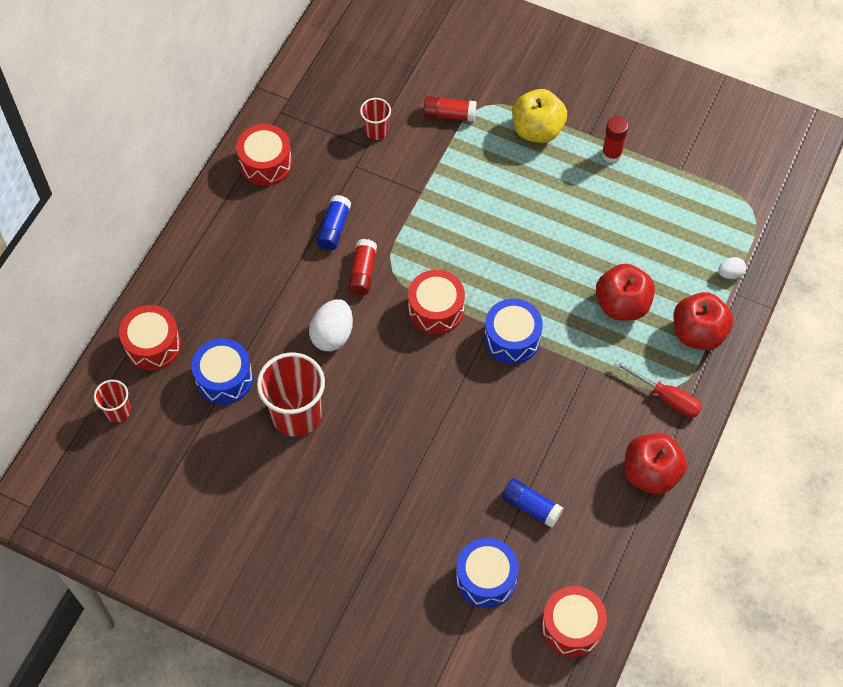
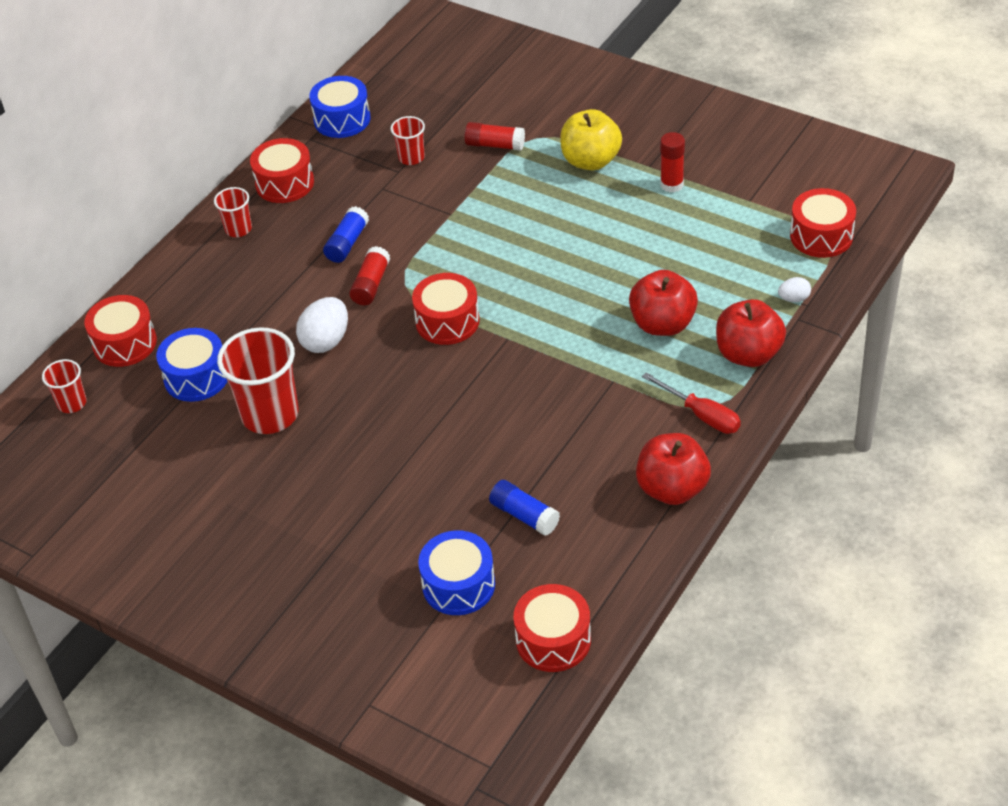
camera: 10 degrees right, 15 degrees down
blue drum [484,299,543,364] -> blue drum moved to [309,76,370,138]
none -> red cup [214,187,252,237]
none -> red drum [790,188,856,258]

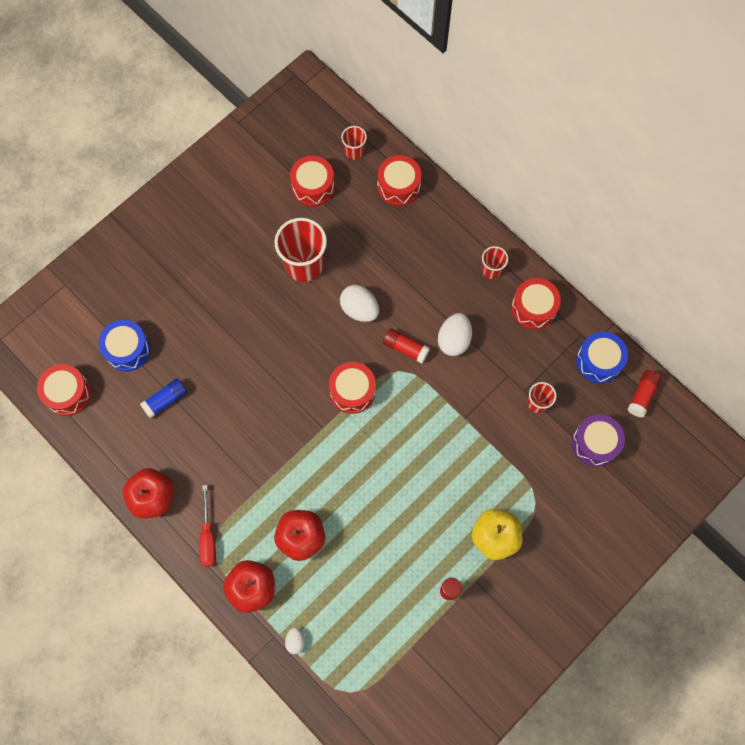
camera: 100 degrees right, 25 degrees up
blue drum [156,328,227,402] -> none
blue glue stick [323,206,369,263] -> white egg [438,313,472,356]
red glue stick [464,122,525,151] -> red glue stick moved to [627,370,662,417]
red screwdriver [642,372,741,434] -> red screwdriver turned 60 degrees counterclockwise [199,485,216,567]
red drum [790,188,856,258] -> red drum moved to [290,156,335,206]
none -> purple drum [572,415,625,467]

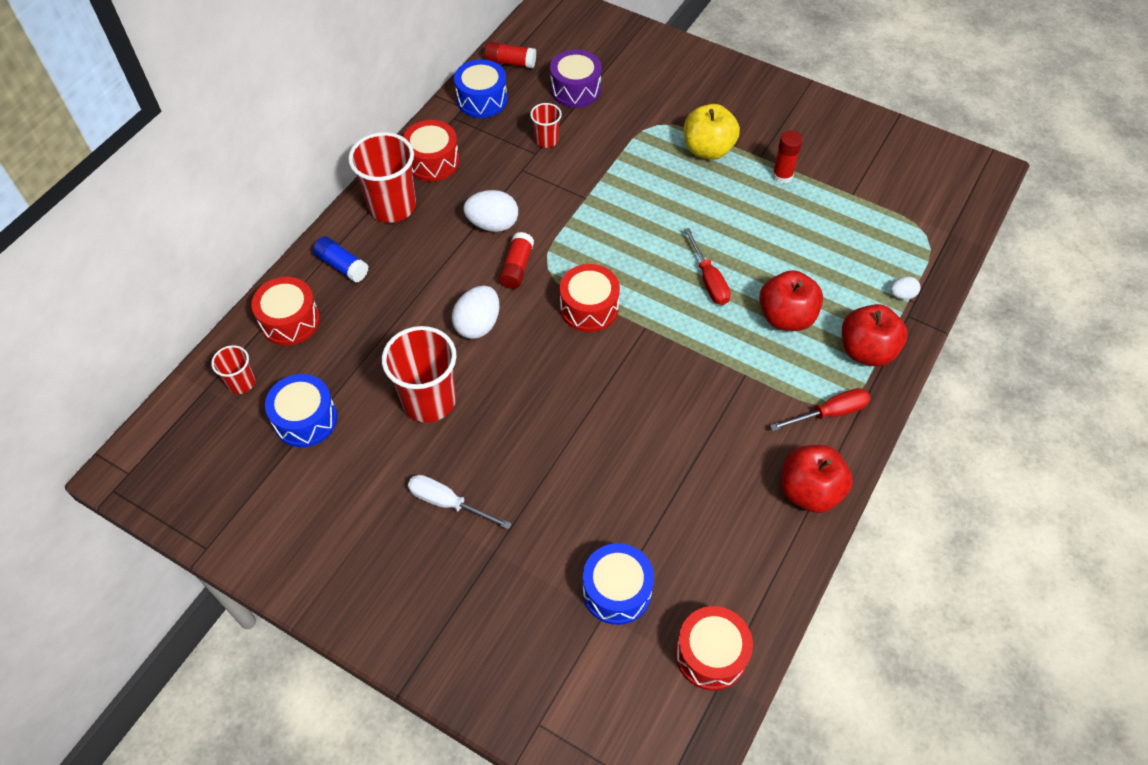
camera: 105 degrees left, 15 degrees down
blue glue stick [140,378,187,418] -> blue glue stick moved to [313,236,368,283]
red drum [290,156,335,206] -> blue drum [265,374,337,447]
red cup [482,246,508,279] -> red cup [348,132,416,223], size x1.93
none -> white screwdriver [408,475,511,529]
none -> red screwdriver [684,228,731,305]

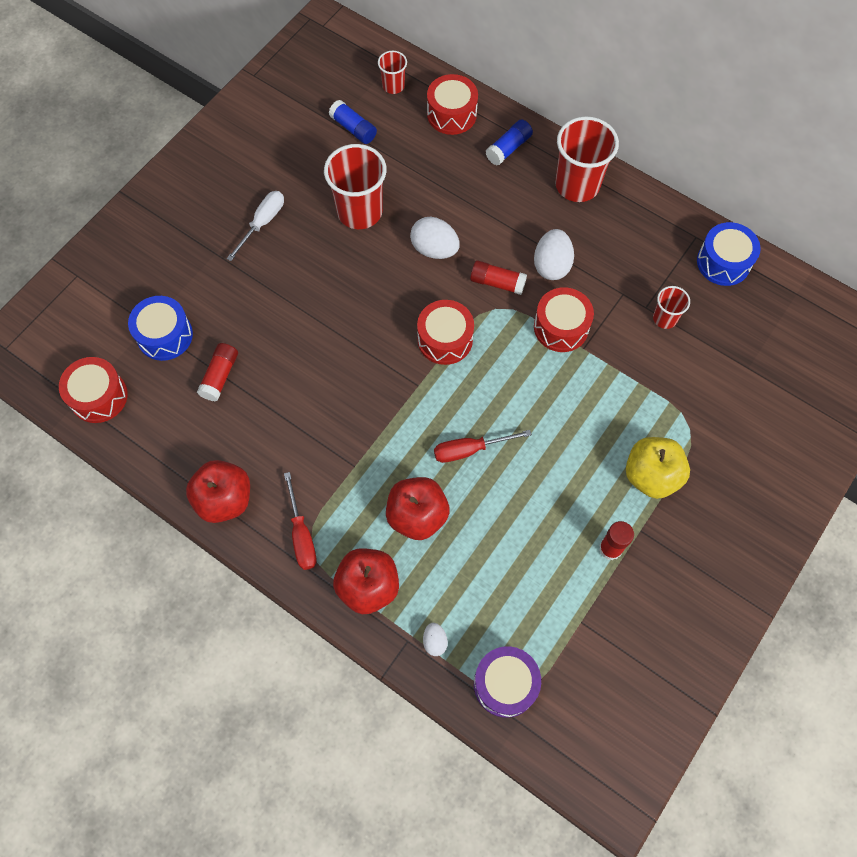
camera: 95 degrees right, 10 degrees up
blue drum [265,374,337,447] -> blue glue stick [329,100,377,144]
red drum [403,120,460,181] -> red drum moved to [534,287,594,352]
red glue stick [485,41,536,68] -> red glue stick moved to [197,343,238,402]
purple drum [550,49,602,108] -> purple drum moved to [474,646,541,718]

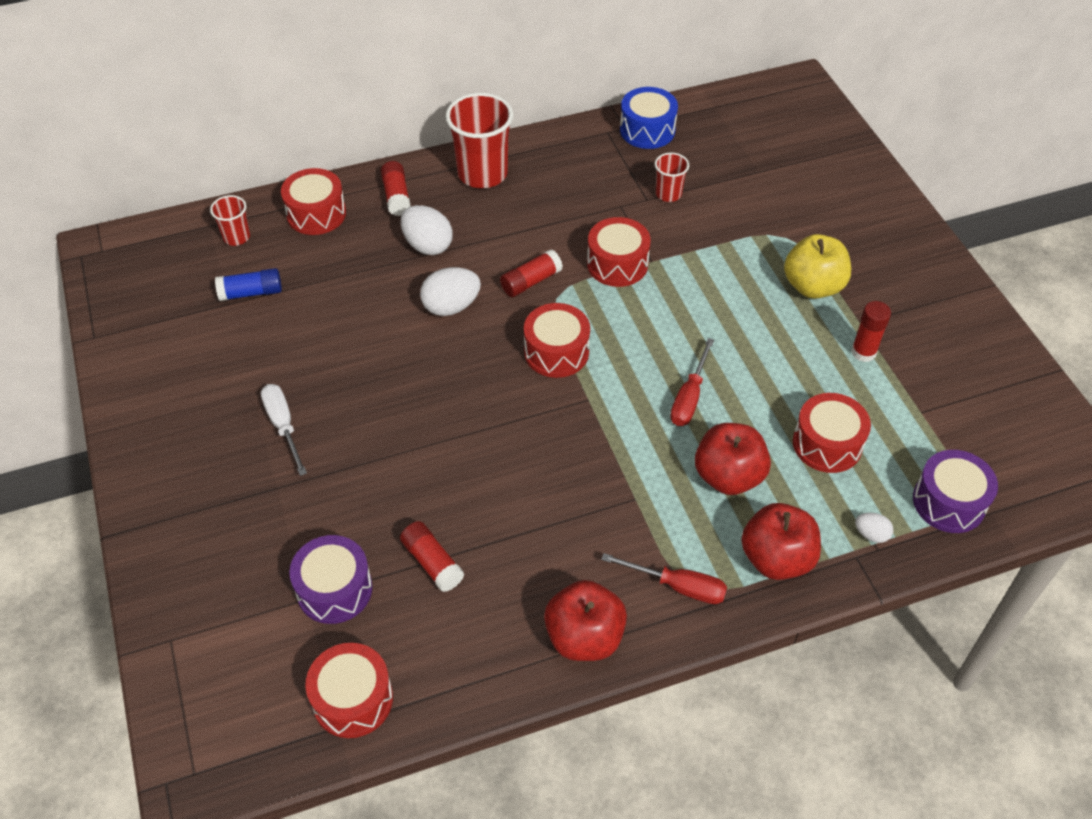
camera: 55 degrees left, 15 degrees down
blue drum [128,296,193,361] -> purple drum [289,535,372,624]
red cup [324,144,387,229] -> none
blue glue stick [485,119,533,165] -> red glue stick [381,161,411,216]
white egg [534,229,574,280] -> white egg moved to [401,205,453,255]
none -> red drum [793,393,871,473]

